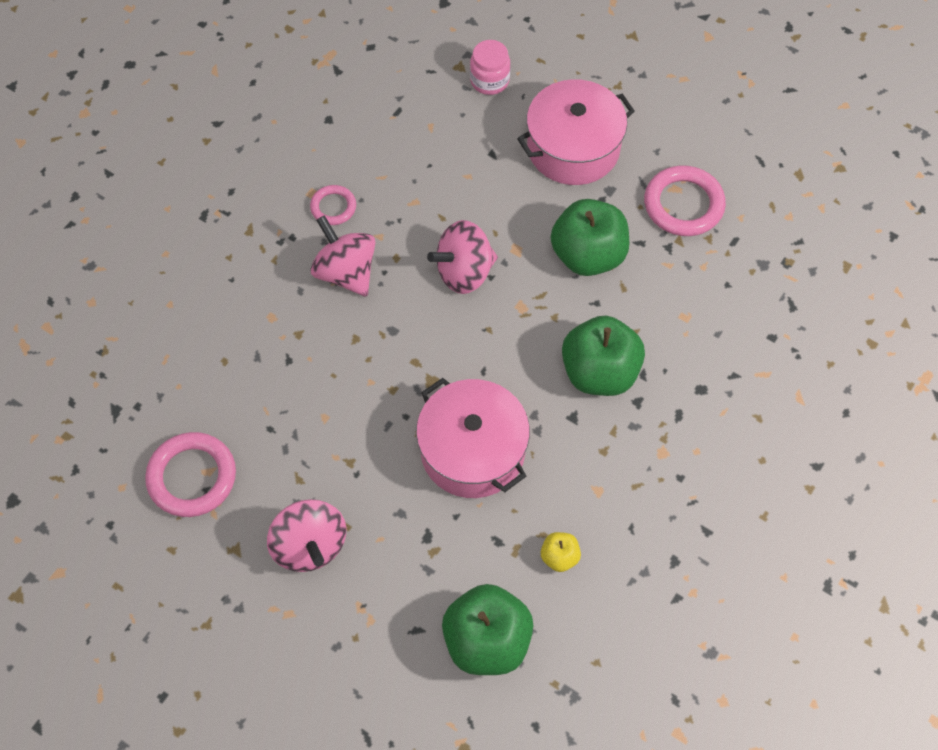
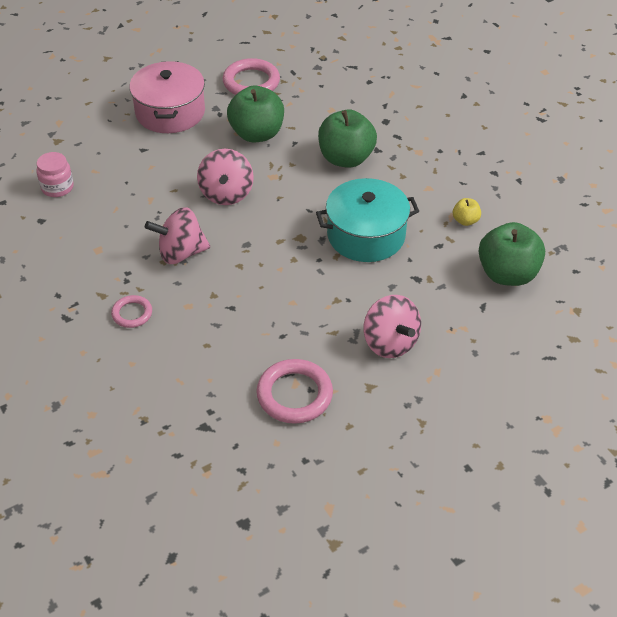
camera: 65 degrees left, 15 degrees down
pink spinning top [267,499,346,572] -> pink spinning top turned 60 degrees clockwise [363,295,421,358]
pink ring [310,185,356,225] -> pink ring moved to [111,295,152,328]
pink pot [416,378,530,498] -> turquoise pot [316,178,419,262]
pink jar [470,40,510,95] -> pink jar moved to [36,152,74,197]

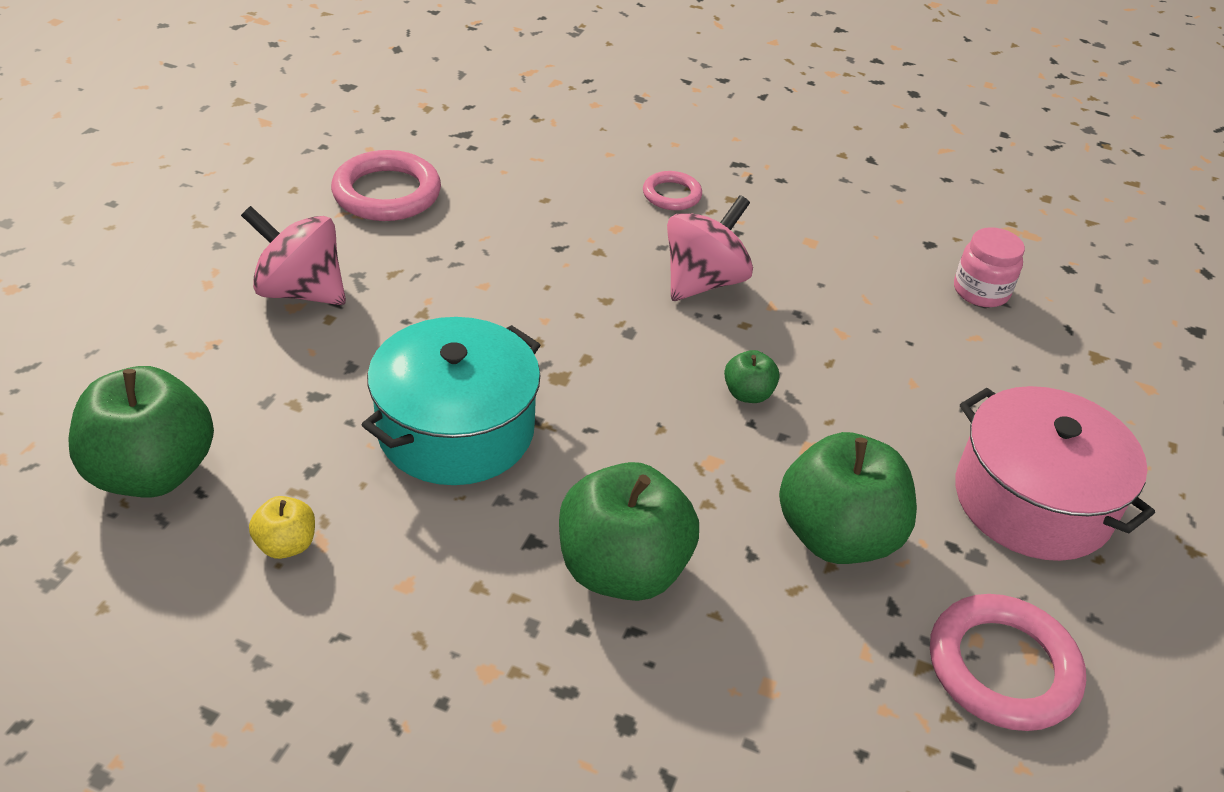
camera: 140 degrees right, 5 degrees down
pink spinning top [197,149,254,205] -> green apple [724,350,780,403]

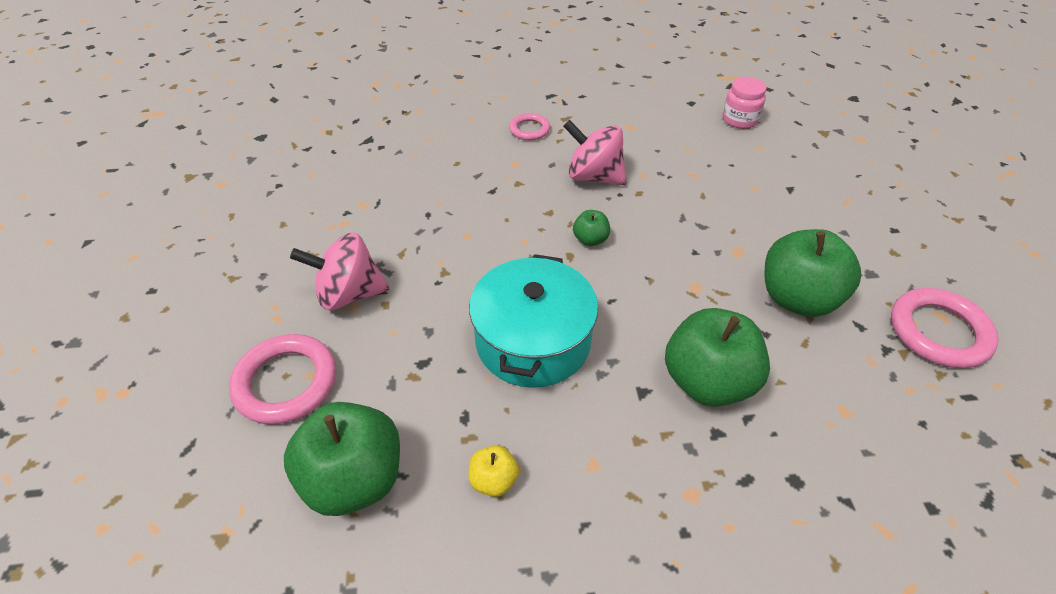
camera: 25 degrees left, 5 degrees up
pink ring [331,150,441,221] -> pink ring moved to [229,334,336,424]
pink spinning top [667,195,753,301] -> pink spinning top turned 75 degrees counterclockwise [563,120,627,185]
green apple [724,350,780,403] -> green apple moved to [573,210,610,246]
pink pot [955,386,1155,561] -> none

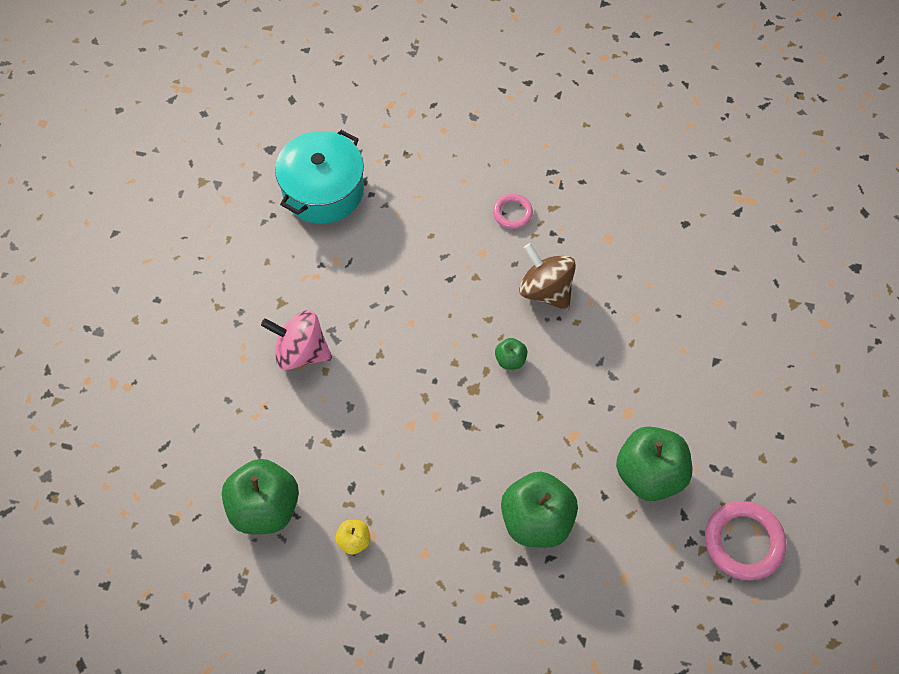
camera: 20 degrees right, 15 degrees up
pink ring [229,334,336,424] -> none
turquoise pot [469,254,598,388] -> turquoise pot moved to [275,130,364,224]
pink spinning top [563,120,627,185] -> brown spinning top [519,243,576,310]
pink jar [722,77,766,129] -> none

